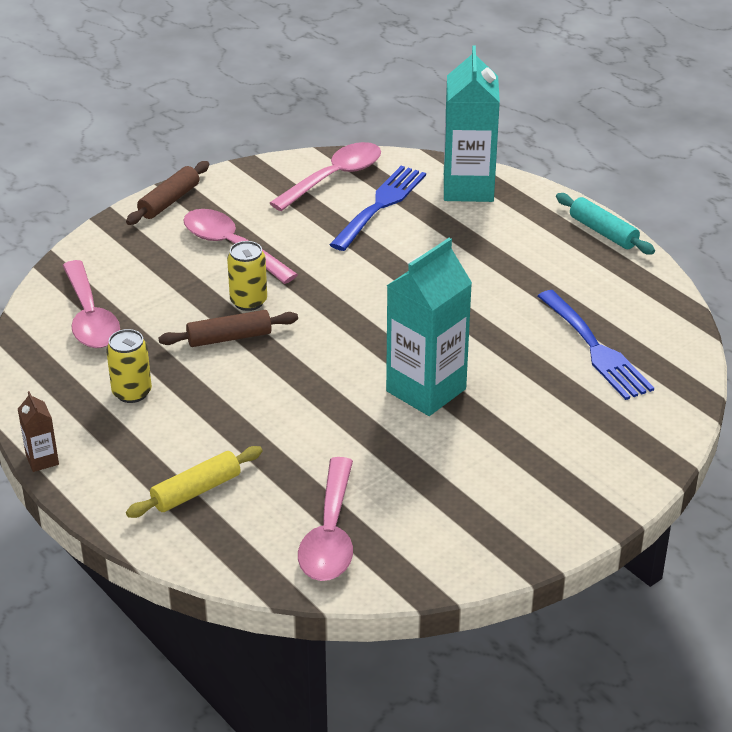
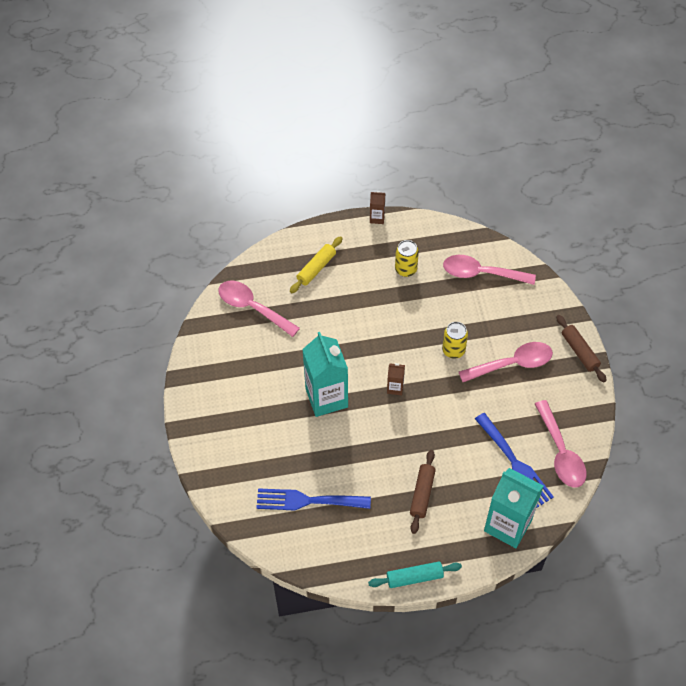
camera: 120 degrees right, 20 degrees up
yellow rolling pin [126,446,262,518] -> yellow rolling pin turned 45 degrees clockwise [290,236,343,293]
brown rolling pin [158,310,298,347] -> brown rolling pin moved to [410,450,436,534]
none -> brown carton [387,363,405,395]

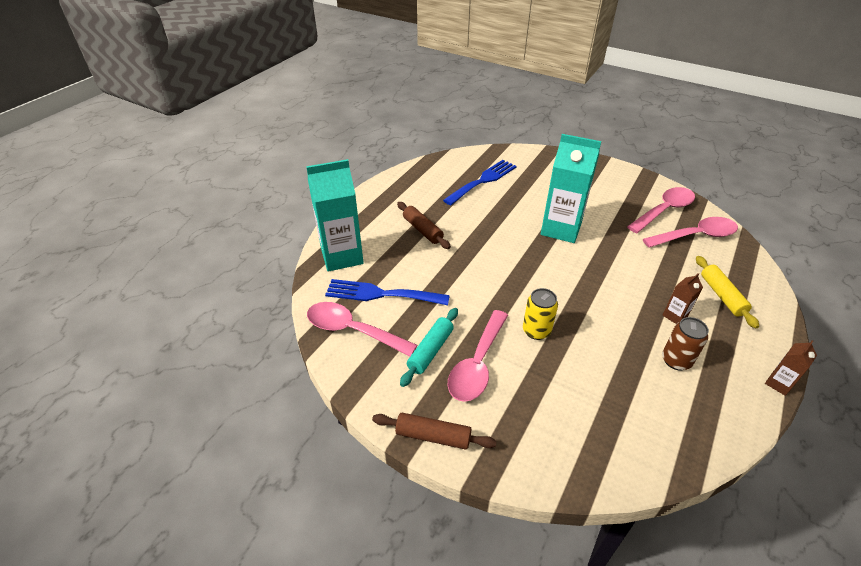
camera: 130 degrees right, 15 degrees down
turquoise rolling pin [368,562,462,588] -> turquoise rolling pin moved to [400,308,458,387]
brown carton [387,363,405,395] -> brown carton moved to [663,273,703,324]
yellow can [395,240,419,277] -> brown can [662,317,709,371]
pink spoon [443,255,536,285] -> pink spoon moved to [627,187,695,233]

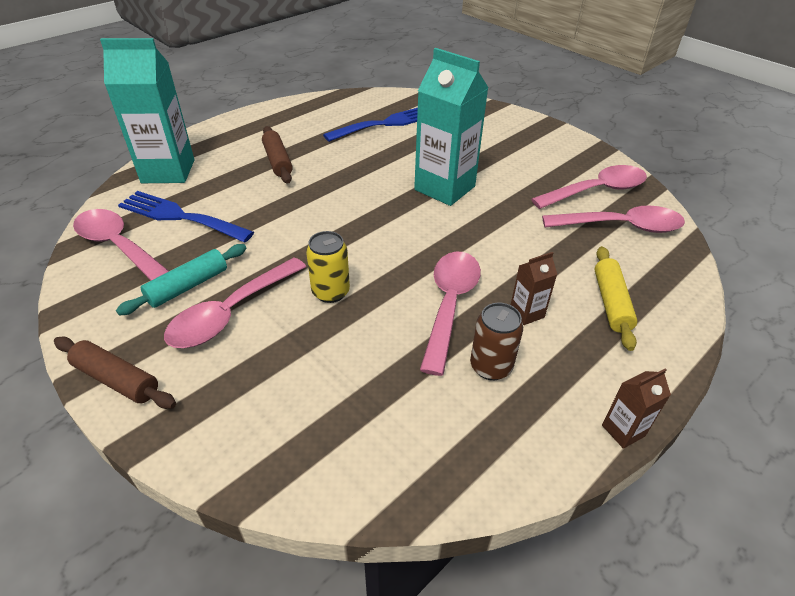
camera: 15 degrees right, 0 degrees up
none -> pink spoon [420,252,481,376]

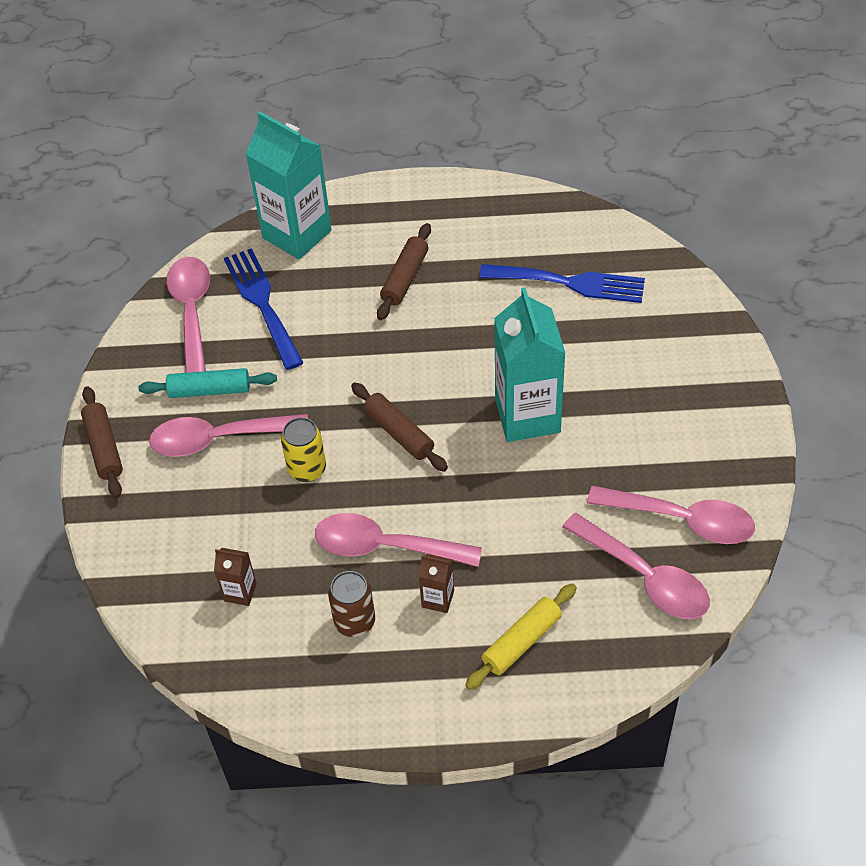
camera: 45 degrees right, 10 degrees up
pink spoon [420,252,481,376] -> pink spoon turned 135 degrees counterclockwise [315,513,482,567]
brown carton [602,369,671,449] -> brown carton moved to [214,548,257,606]
none -> brown rolling pin [351,382,448,472]

